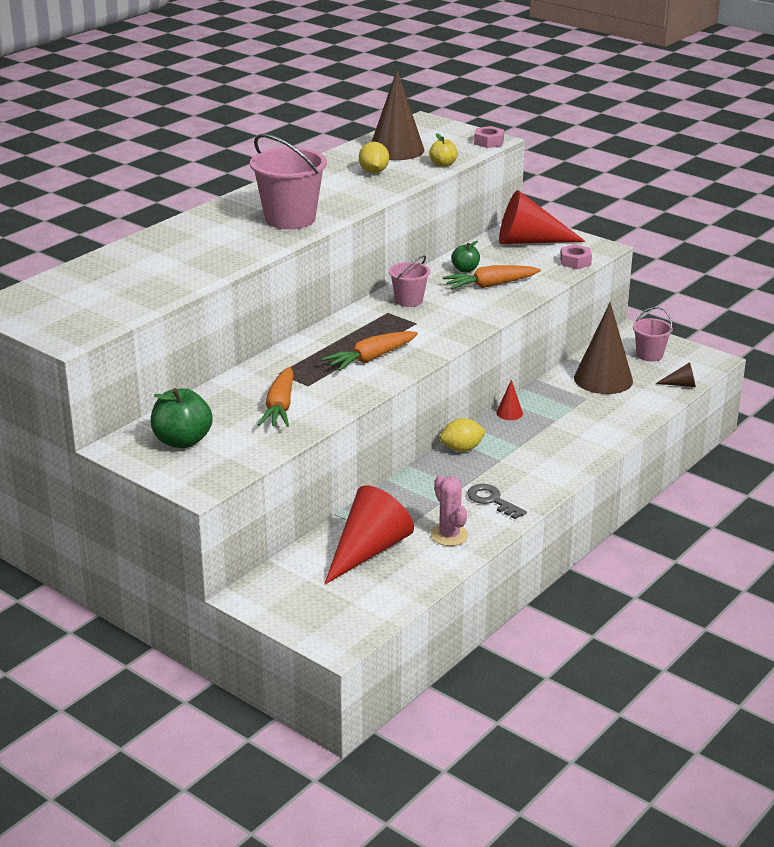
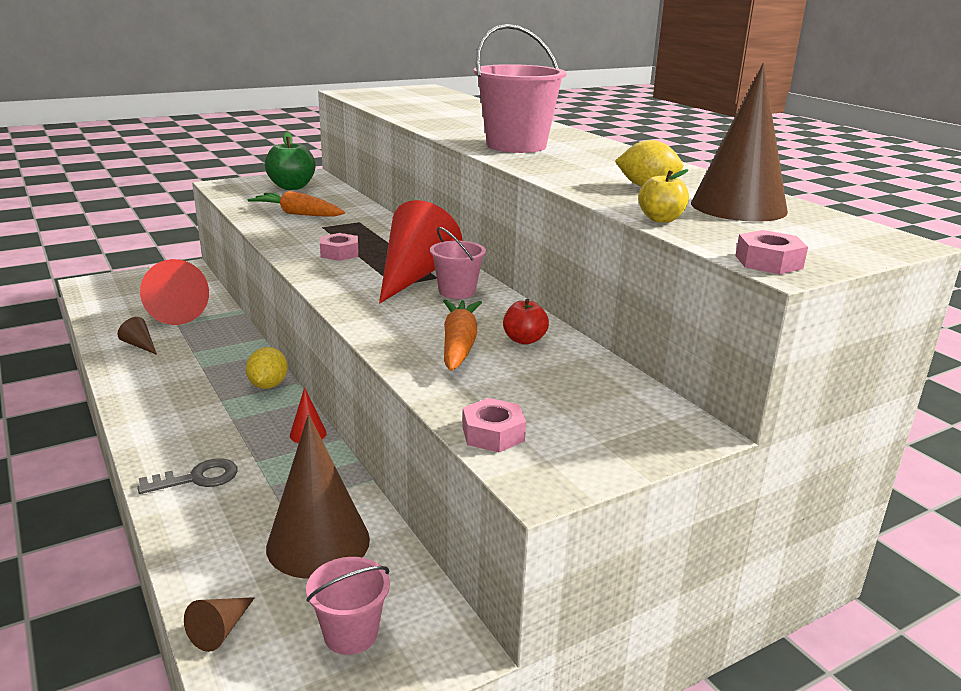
camera: 110 degrees right, 5 degrees down
orange carrot [322,331,418,371] -> pink nut [320,233,358,261]
pink cactus [431,475,468,546] -> brown cone [117,317,157,355]
green apple [451,241,480,272] -> red apple [503,299,549,345]
grey key [467,484,527,519] -> grey key moved to [137,458,238,494]
red cone [499,190,586,244] -> red cone moved to [379,200,463,304]

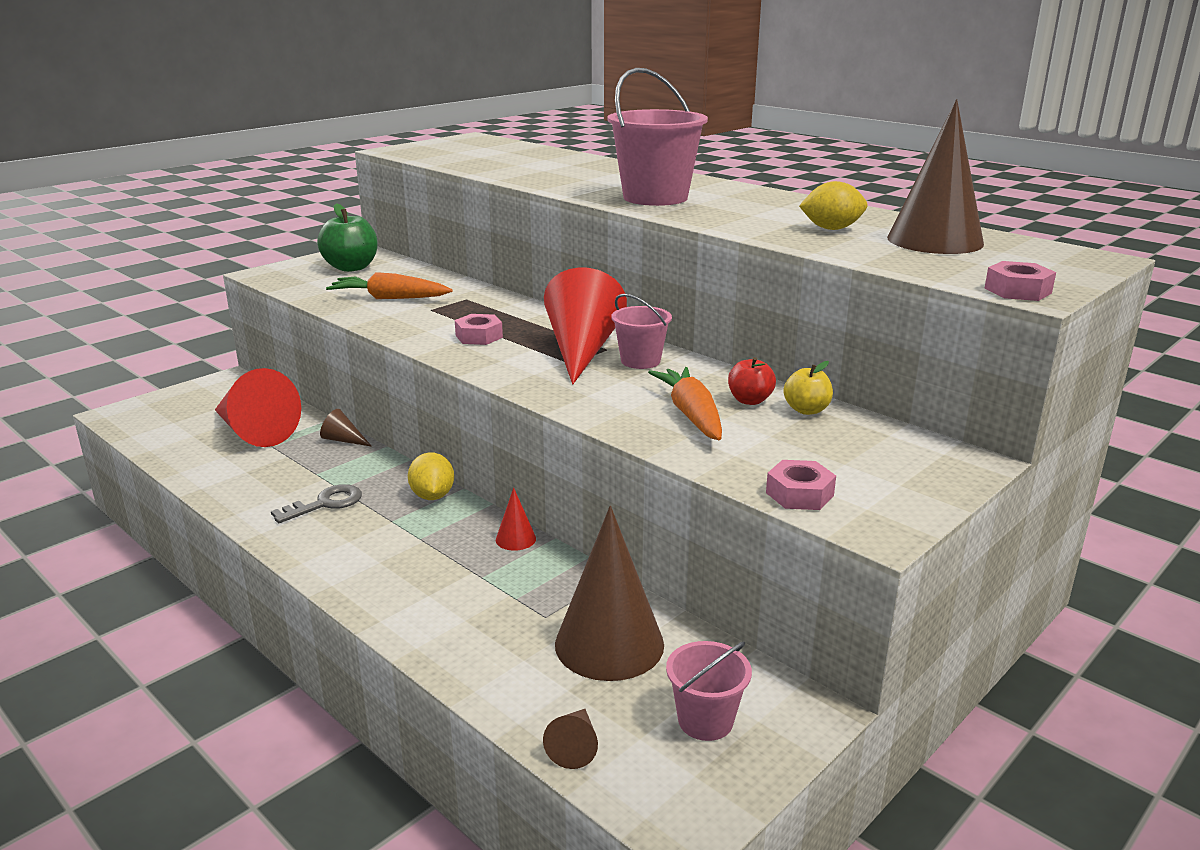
camera: 15 degrees left, 0 degrees up
brown cone [117,317,157,355] -> brown cone moved to [320,409,372,447]
grey key [137,458,238,494] -> grey key moved to [271,484,362,523]
yellow apple [638,169,689,223] -> yellow apple moved to [783,361,833,415]

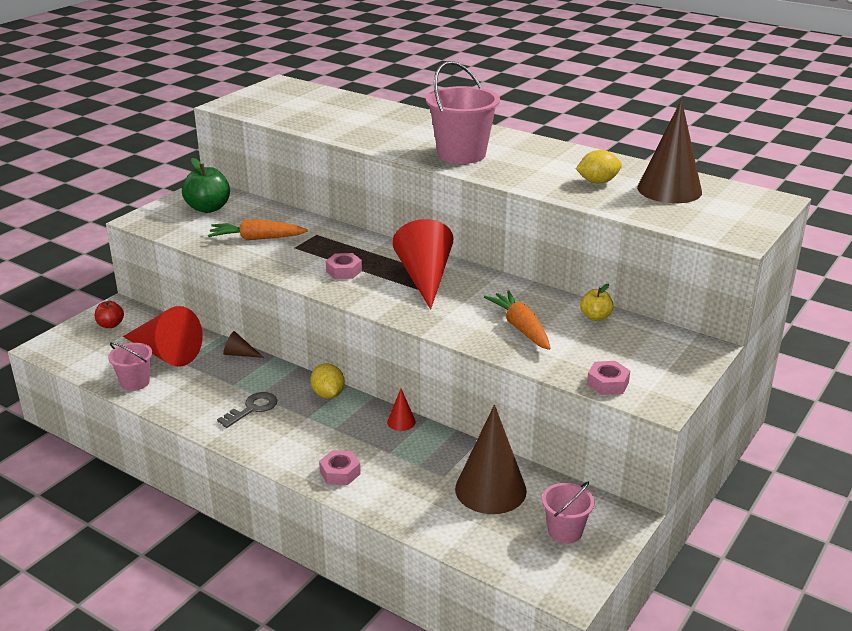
camera: 10 degrees left, 5 degrees up
brown cone [543,709,598,769] -> none
pink bucket [611,294,672,369] -> pink bucket moved to [108,342,152,391]
red apple [728,357,776,405] -> red apple moved to [95,301,124,328]
pink nut [985,261,1056,301] -> pink nut moved to [319,450,361,485]

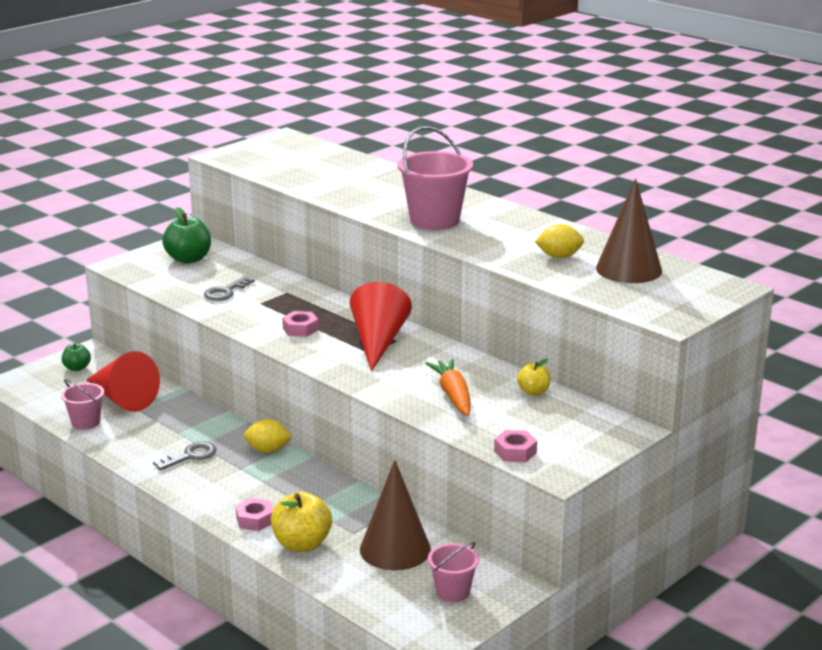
camera: 10 degrees right, 5 degrees down
red apple [95,301,124,328] -> green apple [62,343,91,371]
orange carrot [208,220,308,240] -> grey key [204,276,255,301]
brown cone [223,331,264,358] -> none
yellow lemon [311,363,345,399] -> yellow lemon turned 75 degrees counterclockwise [244,419,293,453]
red cone [387,389,416,431] -> none
none -> yellow apple [271,492,332,552]

